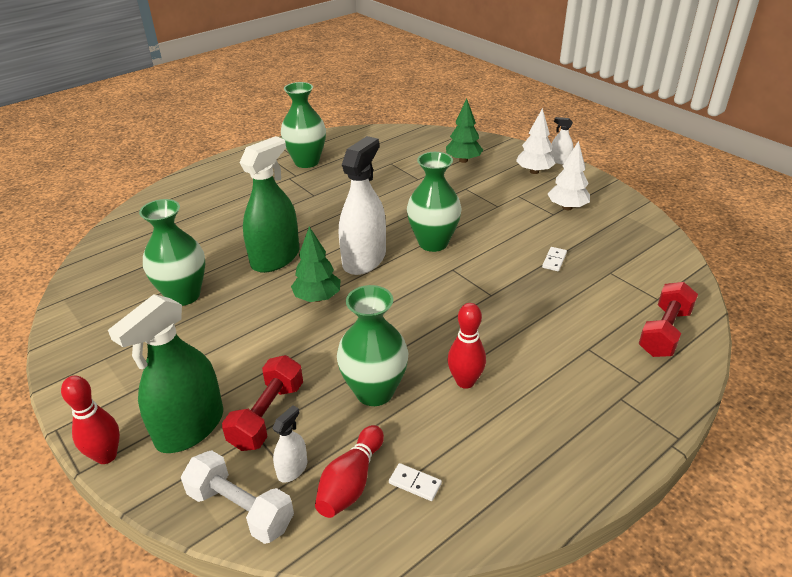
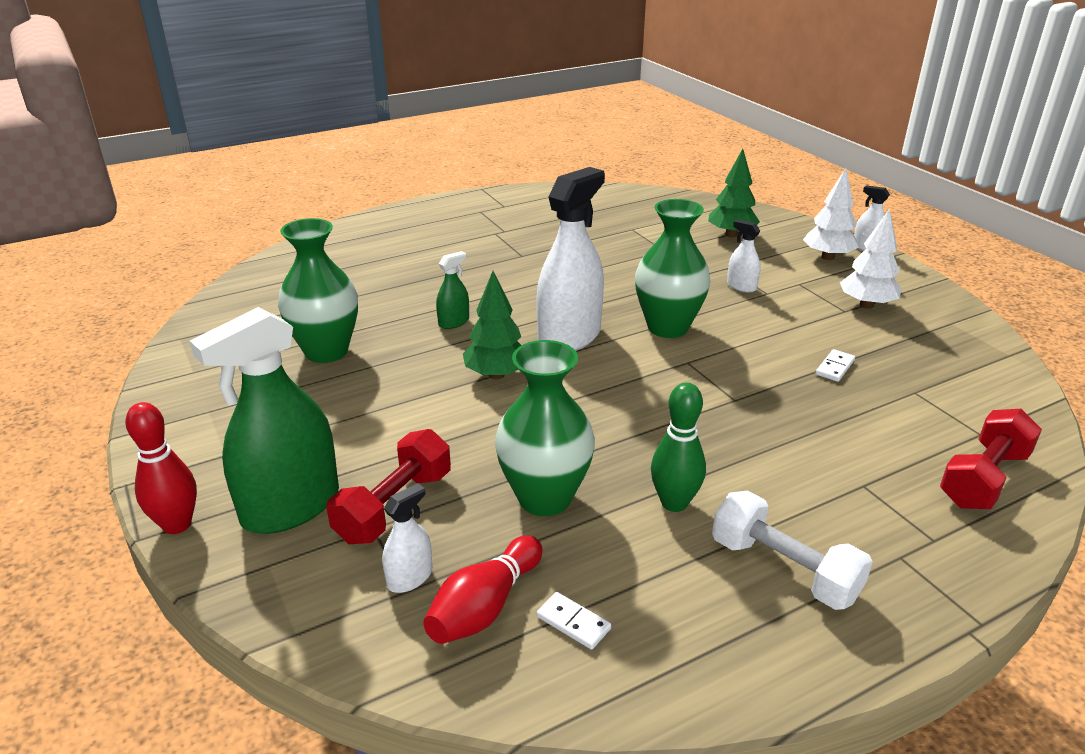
camera: 10 degrees right, 5 degrees down
white dumbbell [181,450,294,544] -> white dumbbell moved to [712,491,873,610]
green spray bottle [239,136,300,273] -> green spray bottle [436,251,469,329], size x0.45
green vase [281,82,326,168] -> none
red bowling pin [448,303,486,389] -> green bowling pin [651,383,706,512]
none -> white spray bottle [727,220,761,293]

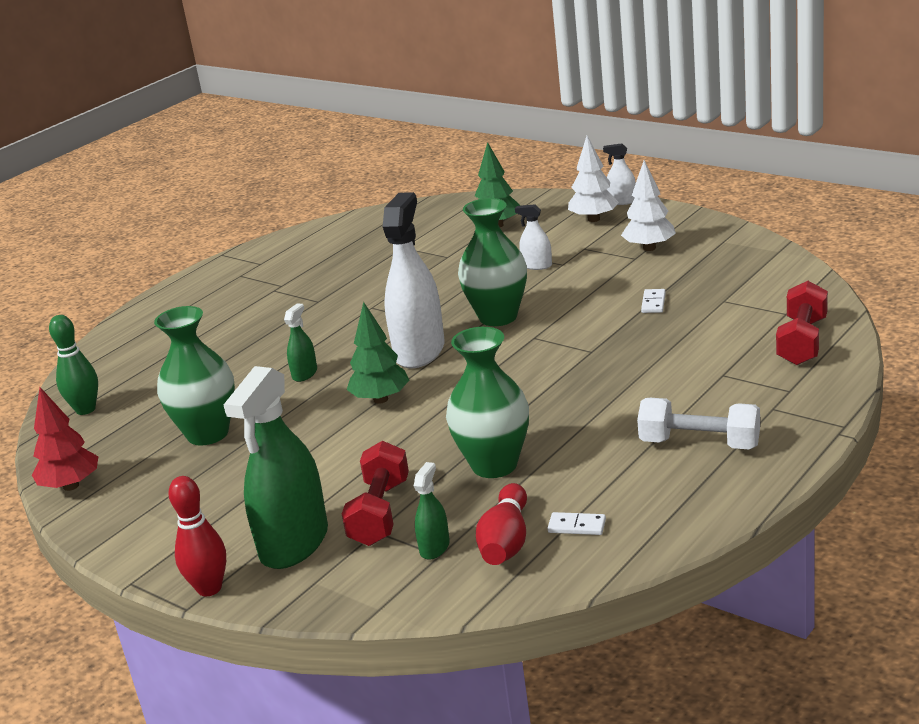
camera: 20 degrees left, 5 degrees down
white spray bottle [382,483,432,593] -> green spray bottle [414,462,450,560]
green bowling pin [651,383,706,512] -> green bowling pin moved to [49,315,98,415]
none -> red tree [32,387,98,491]

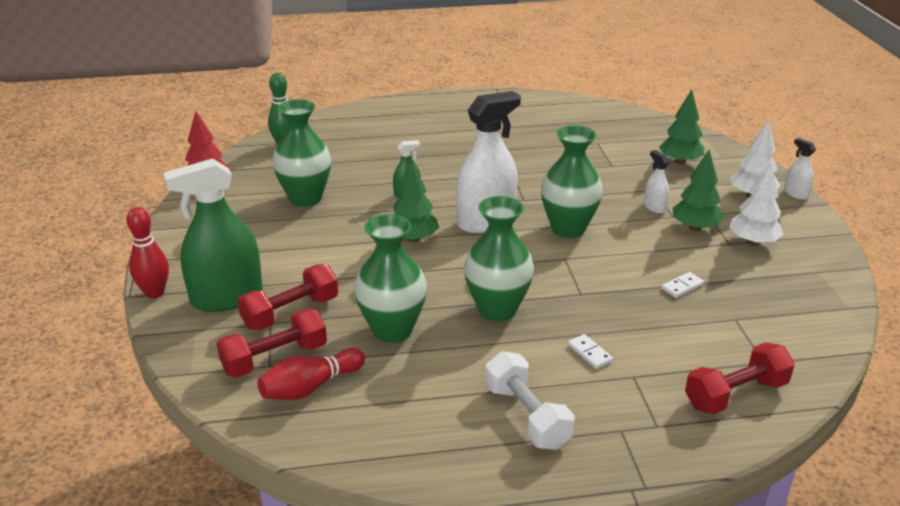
camera: 40 degrees right, 5 degrees up
green spray bottle [414,462,450,560] -> red dumbbell [216,308,327,378]
white domino [548,512,606,535] -> white domino moved to [568,334,613,369]
none -> green vase [464,196,534,321]
none -> green tree [673,149,724,231]

